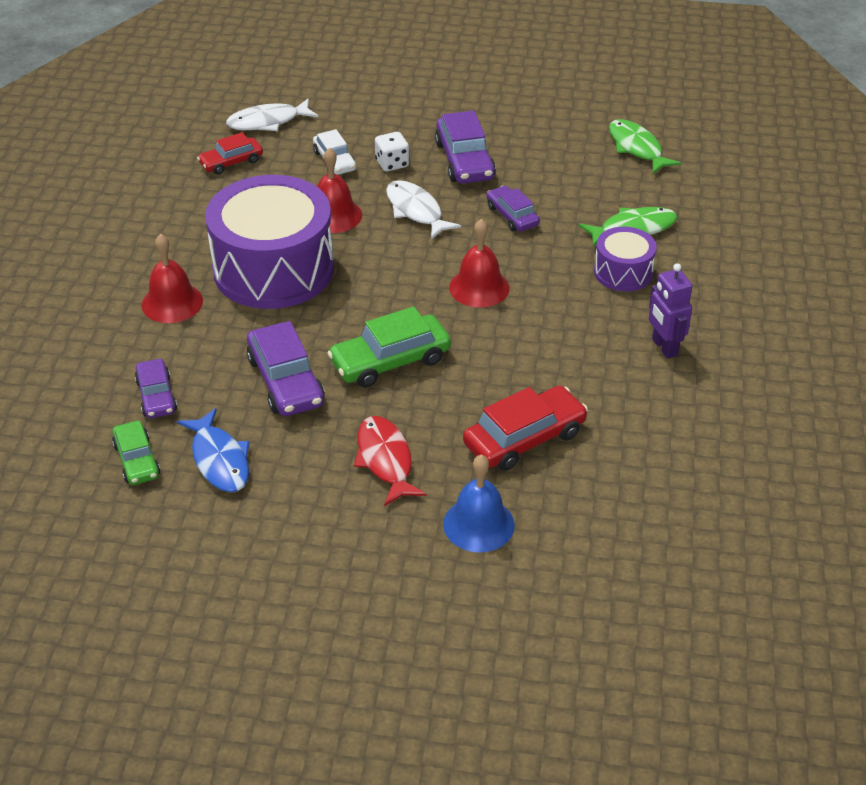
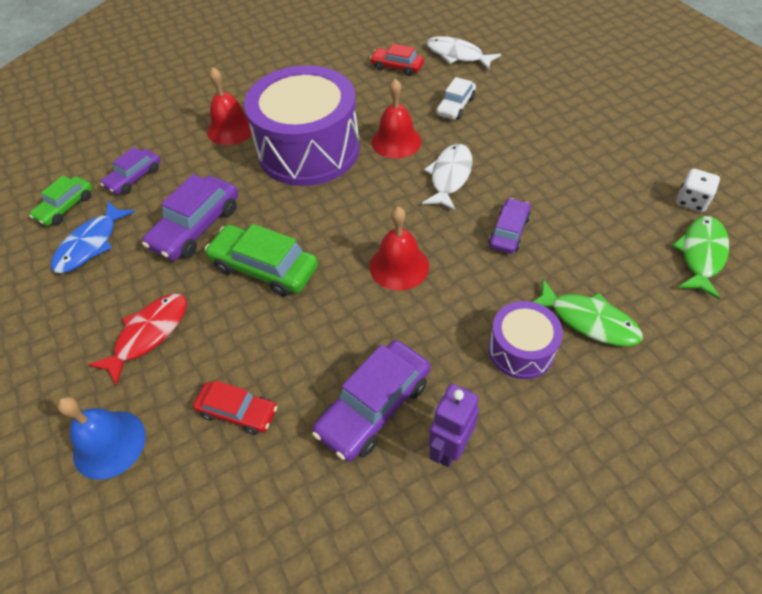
camera: 55 degrees right, 10 degrees up
white dice [375,132,409,172] -> white dice moved to [676,169,720,212]
purple car [435,111,496,184] -> purple car moved to [312,340,431,462]
red car [463,386,588,471] -> red car [193,380,277,435], size x0.62

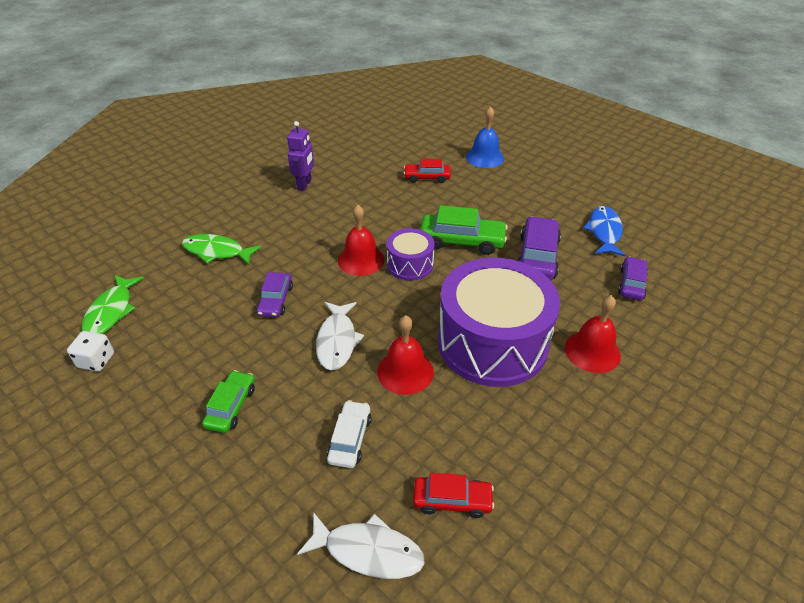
camera: 160 degrees right, 10 degrees down
green car [29,176,93,226] -> green car moved to [202,370,255,433]
red fish [88,294,187,386] -> none
purple car [312,340,431,462] -> none
purple drum [488,301,563,379] -> purple drum moved to [387,228,435,280]

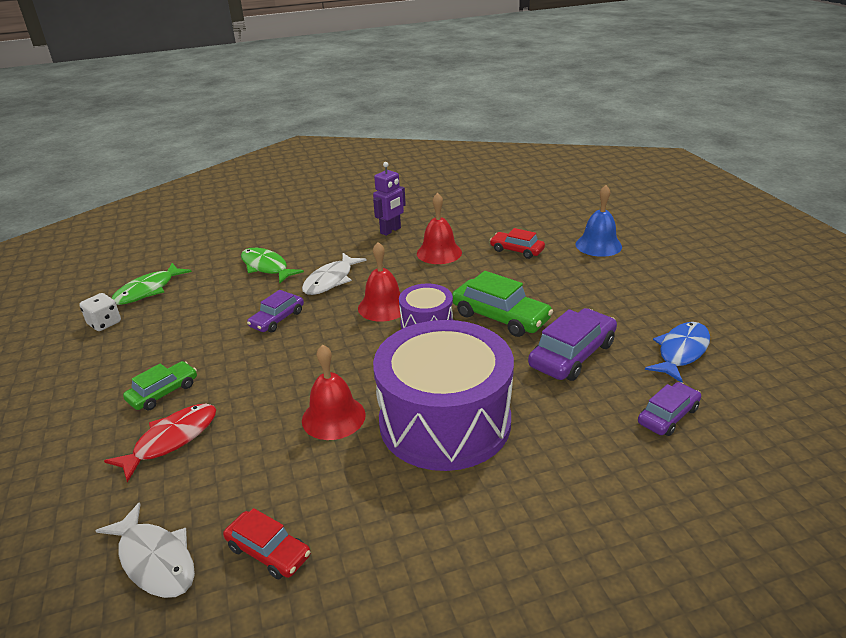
camera: 30 degrees right, 10 degrees down
white fish [316,302,364,370] -> white fish moved to [302,253,367,295]
white car [327,400,371,468] -> none
red bell [565,295,621,373] -> red bell moved to [417,193,462,264]
none -> red fish [104,404,216,482]

